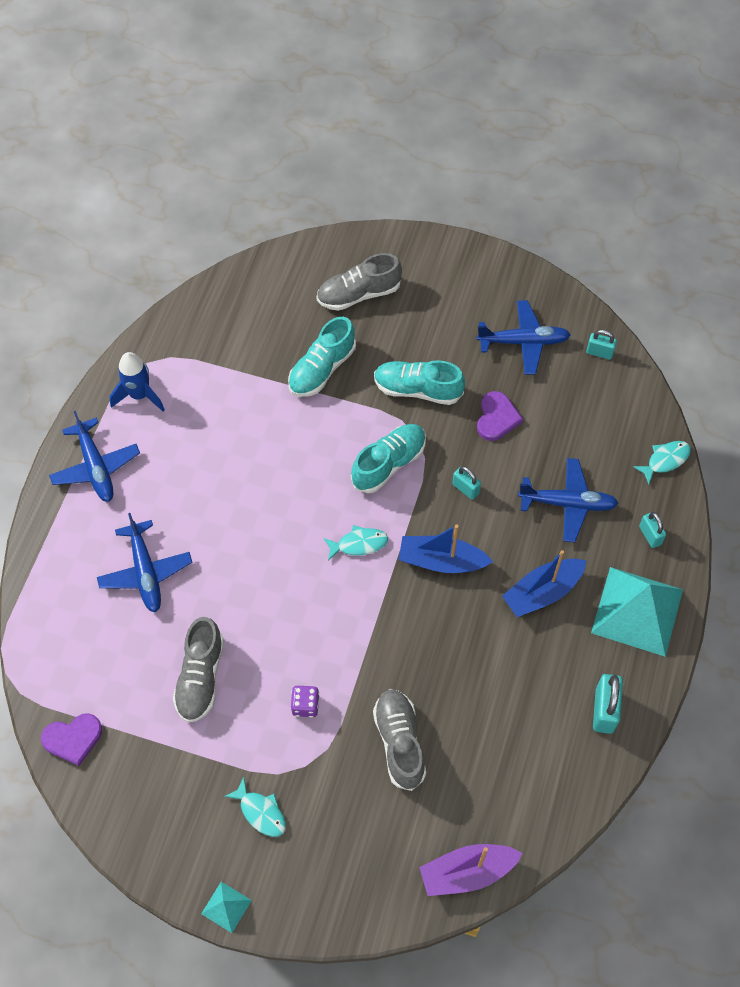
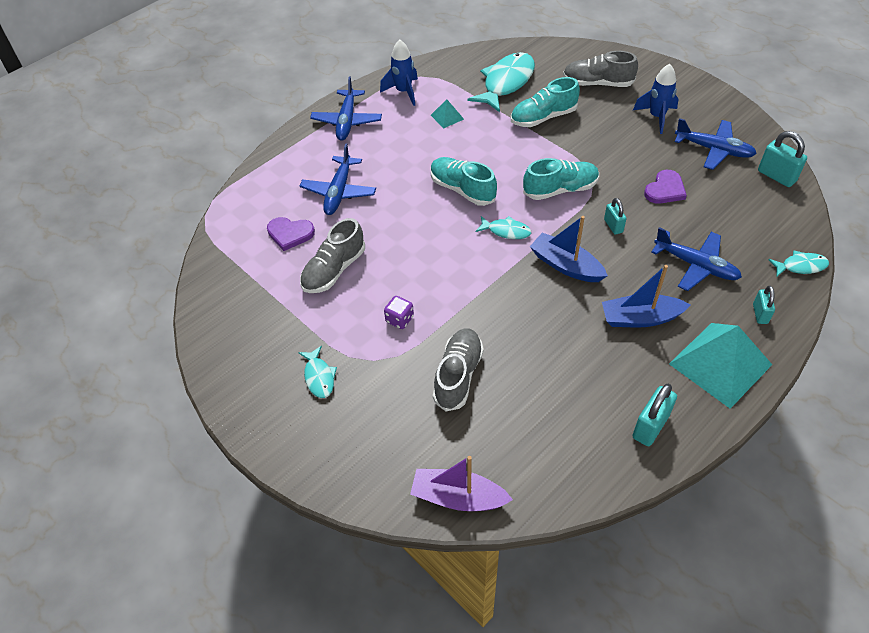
camera: 30 degrees right, 10 degrees down
purple heart [41,713,102,766] -> purple heart moved to [267,217,315,251]
turquoise pyramid [201,882,252,933] -> turquoise pyramid moved to [431,99,464,128]
turquoise shoe [374,360,465,405] -> turquoise shoe moved to [431,157,497,206]
turquoise padlock [586,330,617,360] -> turquoise padlock [758,131,807,187], size x1.60
none -> turquoise fish [467,52,535,112]
none -> blue rocket [633,64,678,134]

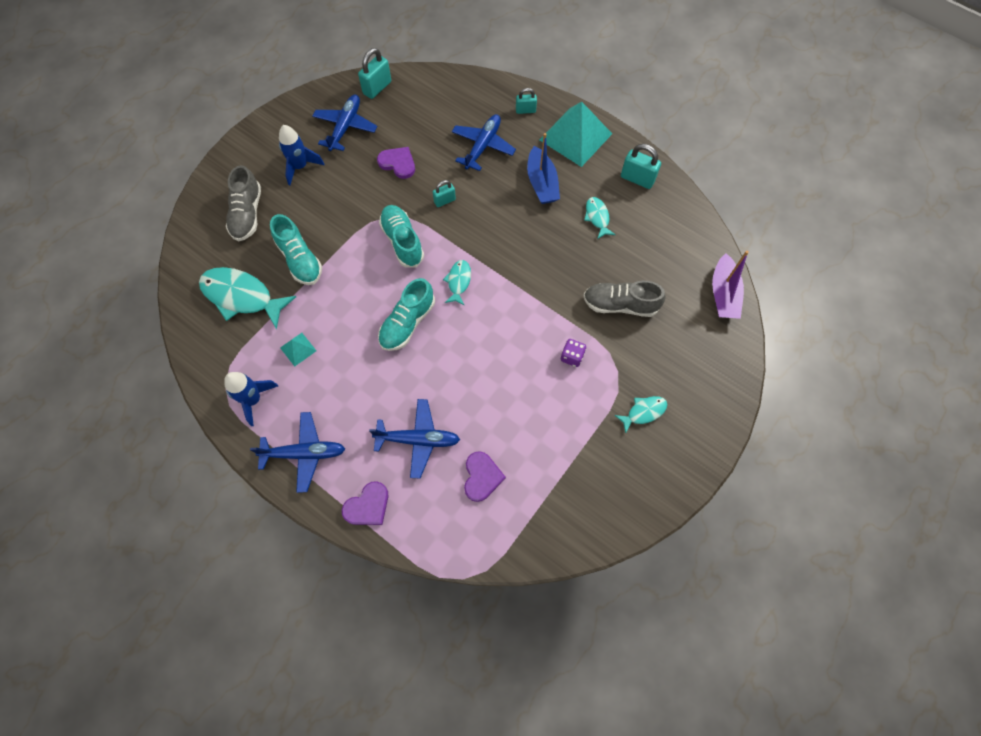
camera: 100 degrees left, 15 degrees up
grey shoe [300,218,365,293] -> none
blue boat [530,216,608,282] -> none
turquoise fish [768,251,829,276] -> turquoise fish moved to [584,197,616,239]
none -> purple heart [342,481,388,525]

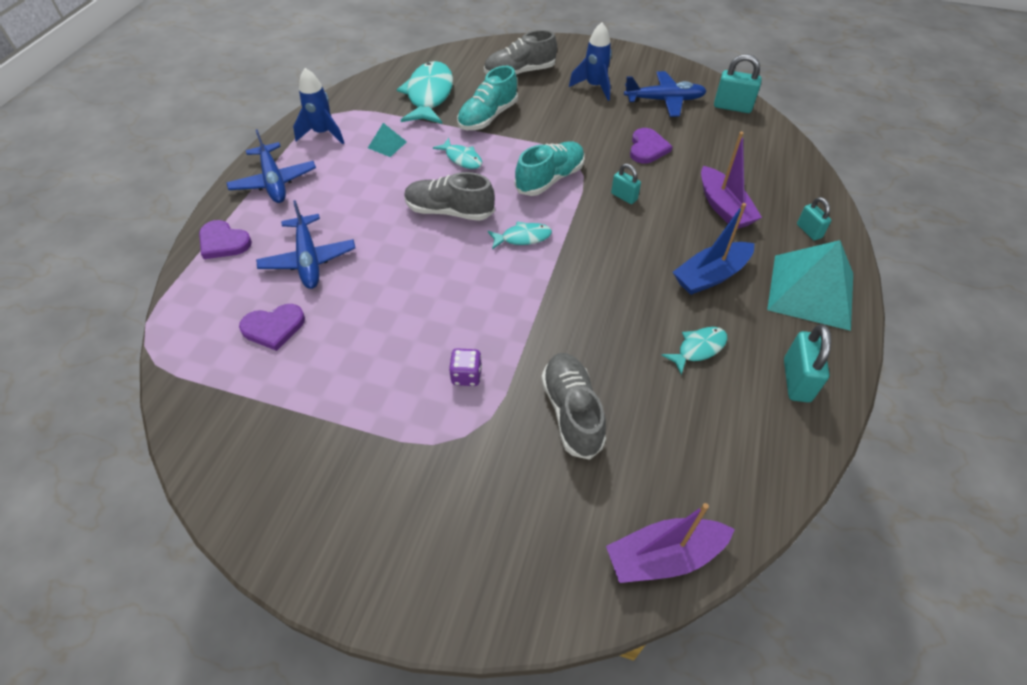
camera: 70 degrees right, 15 degrees down
turquoise shoe [378,278,435,351] -> grey shoe [404,172,495,221]
blue plane [452,114,516,171] -> purple boat [701,132,762,229]
turquoise fish [614,396,668,434] -> turquoise fish moved to [433,138,482,169]

